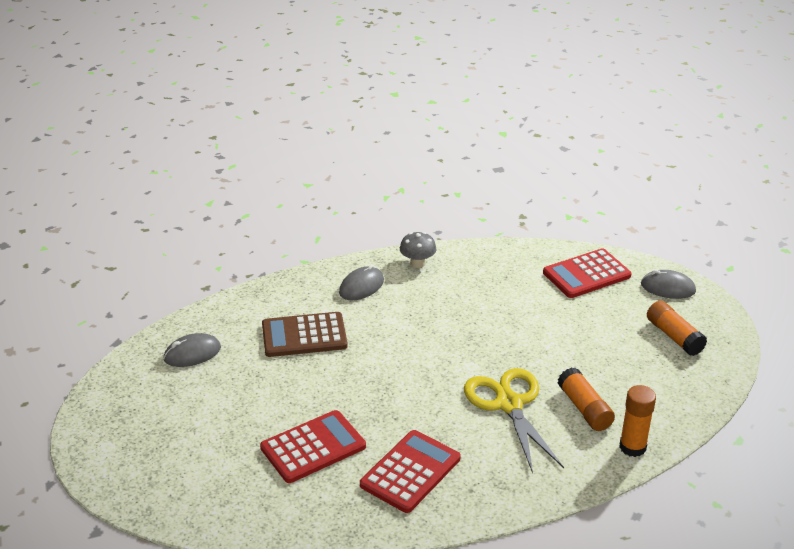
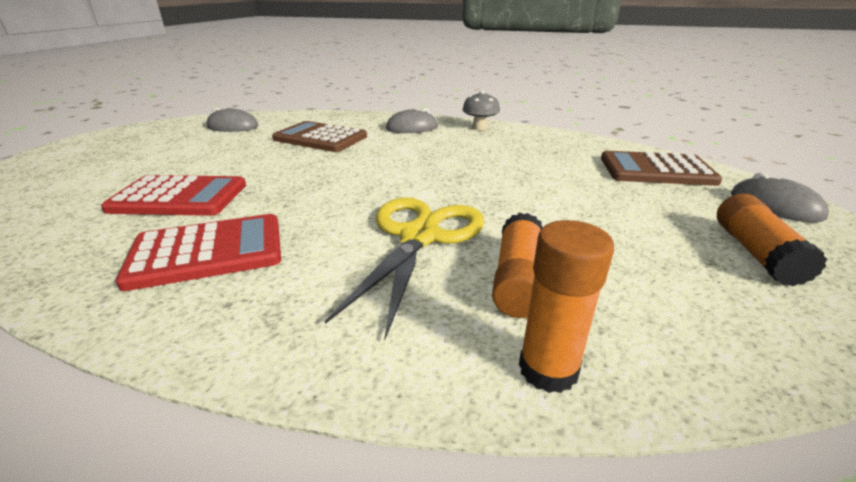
camera: 35 degrees right, 5 degrees down
red calculator [543,248,631,298] -> brown calculator [601,151,722,186]

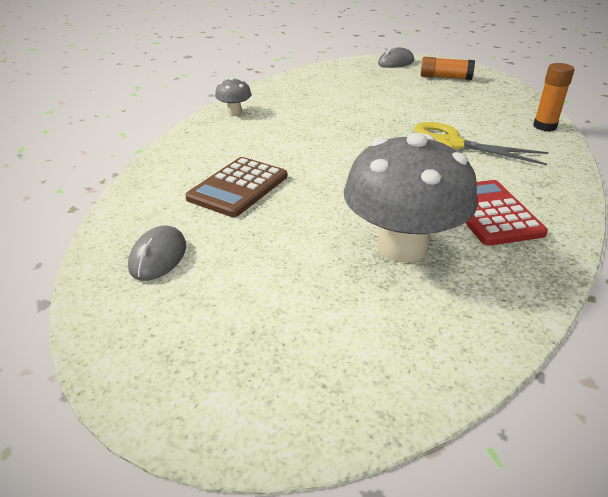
camera: 85 degrees left, 5 degrees up
red calculator [101,175,246,216] -> grey mushroom [344,133,477,263]
grey mouse [386,108,438,133] -> none
orange glue stick [492,213,543,318] -> none
brown calculator [601,151,722,186] -> none

